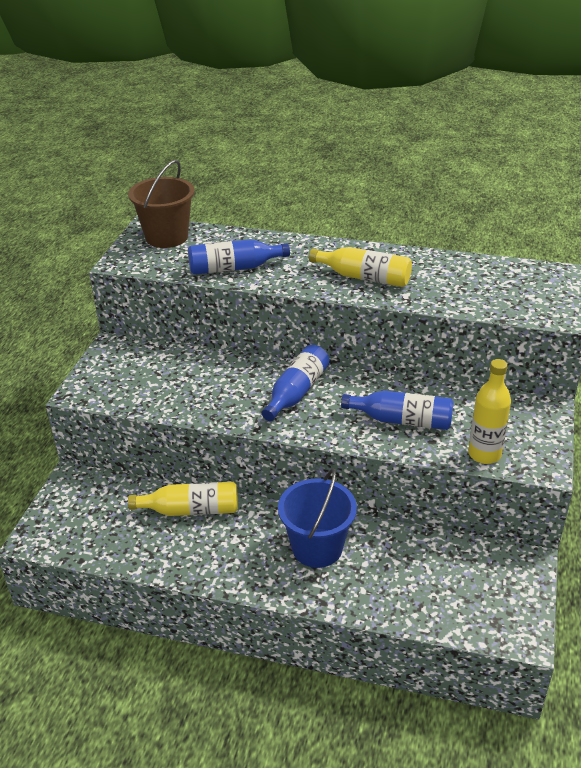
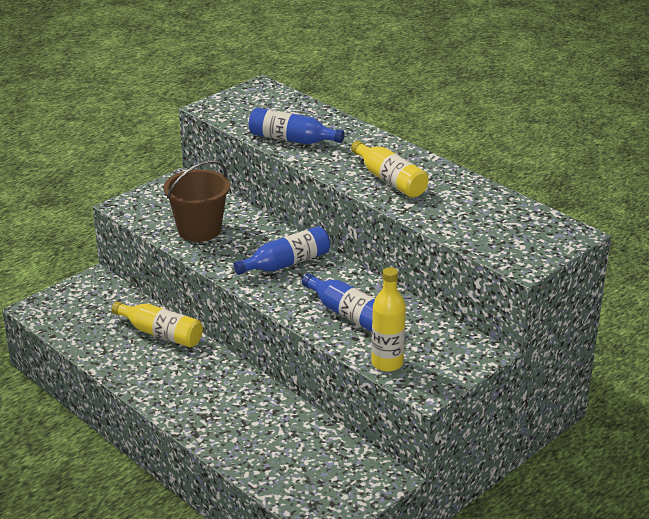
camera: 30 degrees right, 5 degrees down
brown bucket [128,160,195,248] -> brown bucket moved to [164,160,230,242]
blue bucket [278,469,357,568] -> none

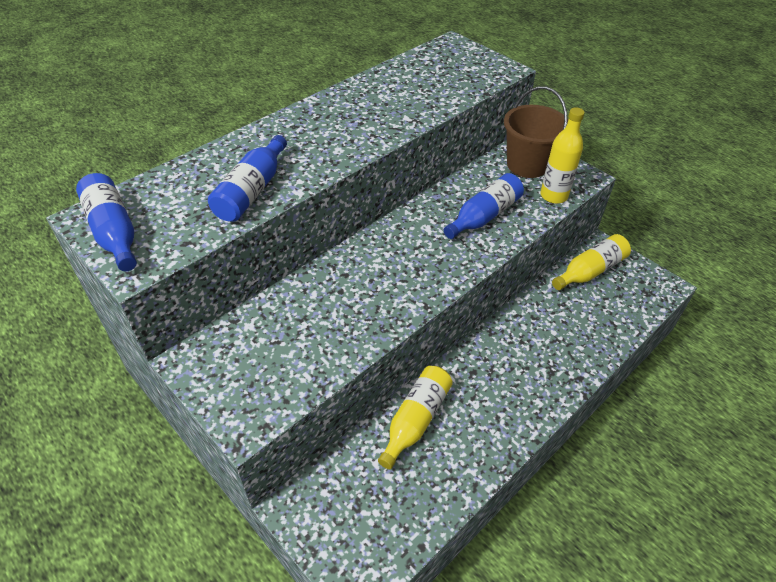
camera: 90 degrees left, 15 degrees up
brown bucket [164,160,230,242] -> brown bucket moved to [504,86,568,178]
blue bottle [234,226,330,275] -> blue bottle moved to [76,173,137,271]
yellow bottle [351,141,429,198] -> yellow bottle moved to [552,234,631,290]

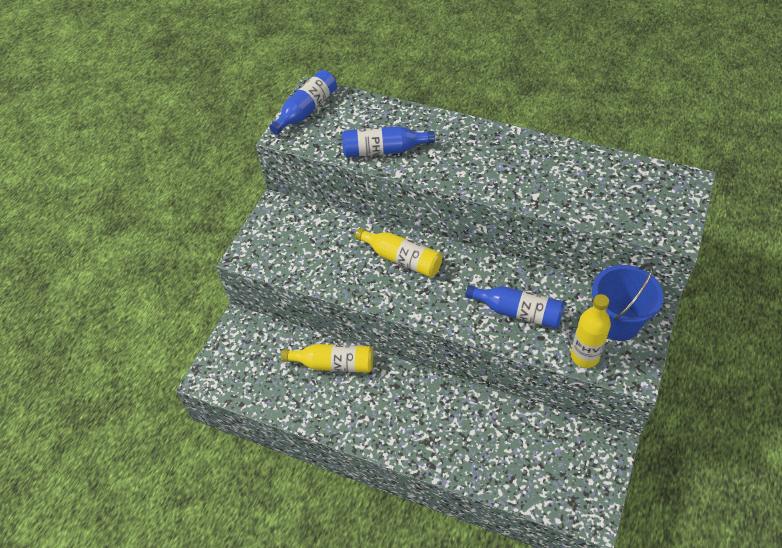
camera: 70 degrees right, 5 degrees up
brown bucket [504,86,568,178] -> blue bucket [592,263,664,341]
yellow bottle [552,234,631,290] -> yellow bottle moved to [355,228,442,277]

